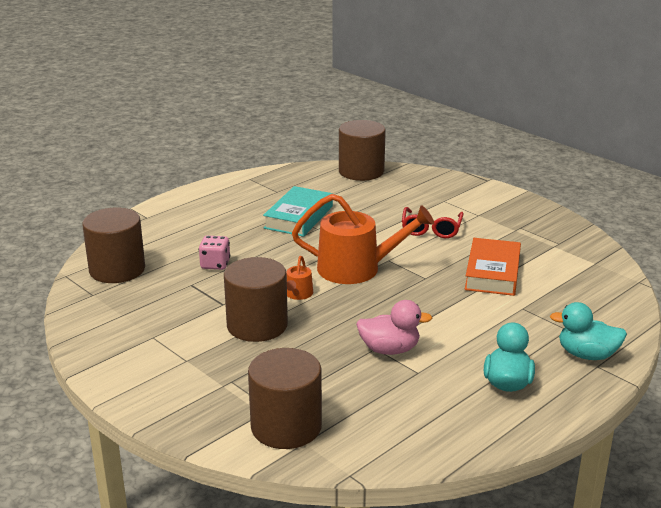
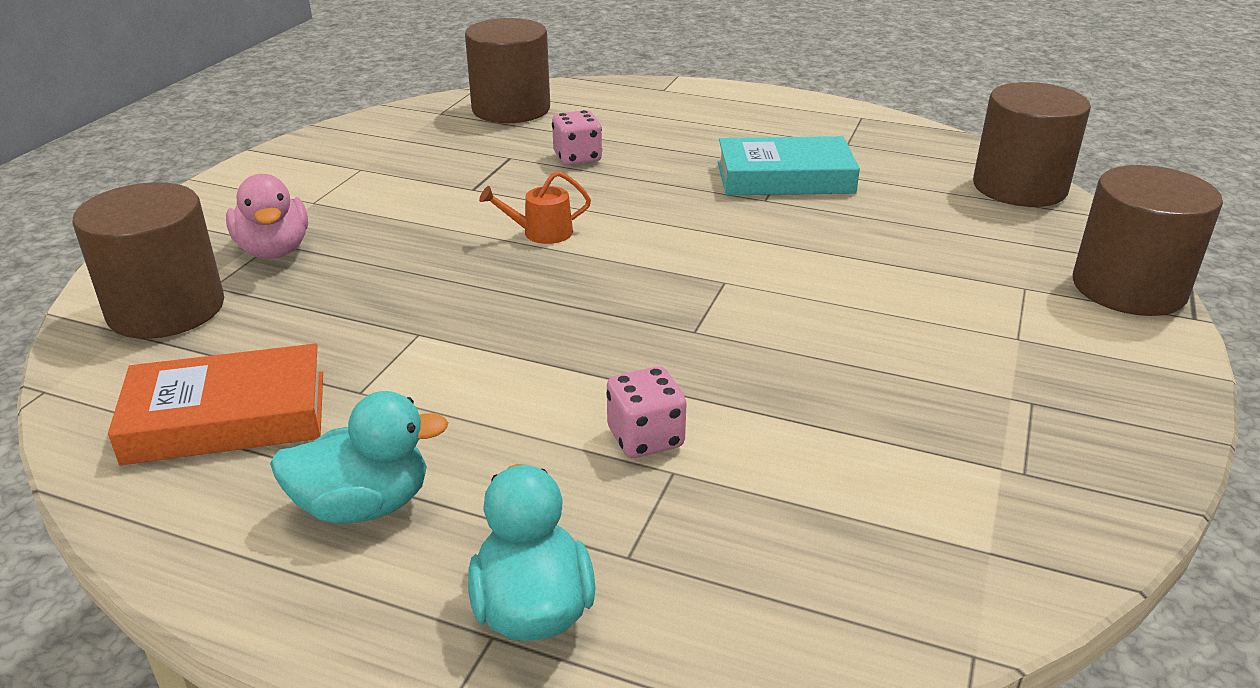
camera: 65 degrees right, 5 degrees up
brown cylinder [224,257,288,342] -> brown cylinder moved to [1073,165,1223,316]
orange watering can [292,194,434,284] -> none
pink duck [356,300,432,355] -> pink duck moved to [226,174,308,259]
red glasses [402,207,464,238] -> none
orange book [465,238,521,296] -> orange book moved to [108,343,323,465]
none -> pink dice [606,366,687,458]

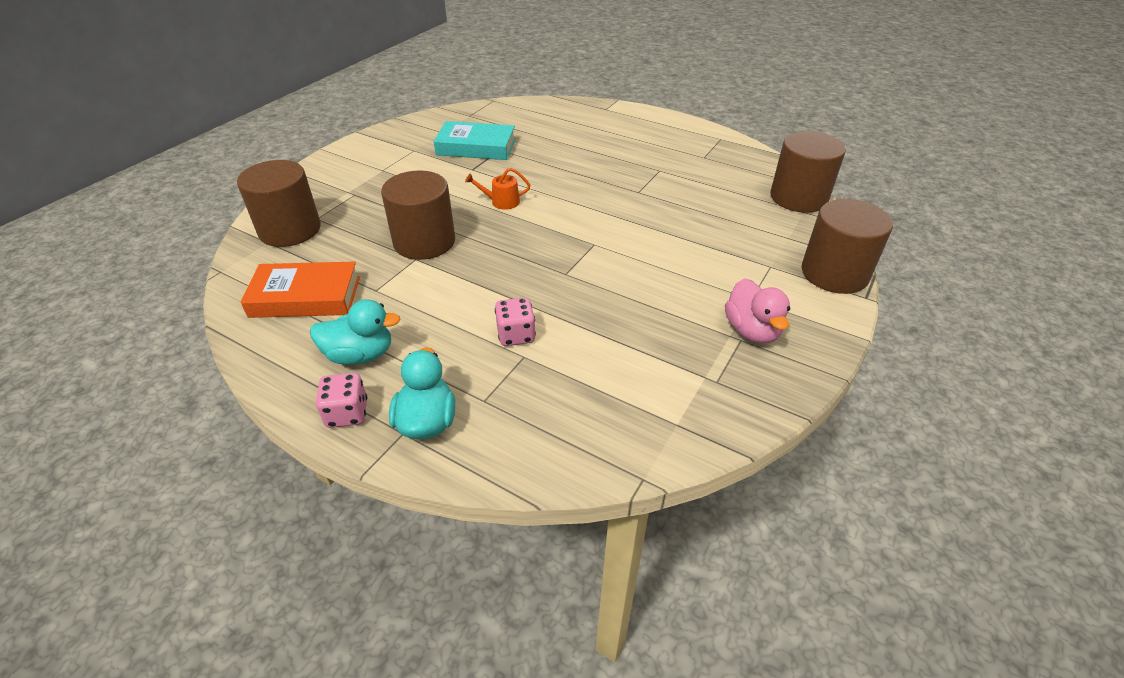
camera: 10 degrees right, 10 degrees up
pink duck [226,174,308,259] -> pink duck moved to [725,278,790,343]
brown cylinder [465,18,550,123] -> brown cylinder moved to [381,171,455,260]
pink dice [552,110,602,165] -> pink dice moved to [316,373,367,428]
turquoise book [718,136,860,196] -> turquoise book moved to [434,121,515,160]

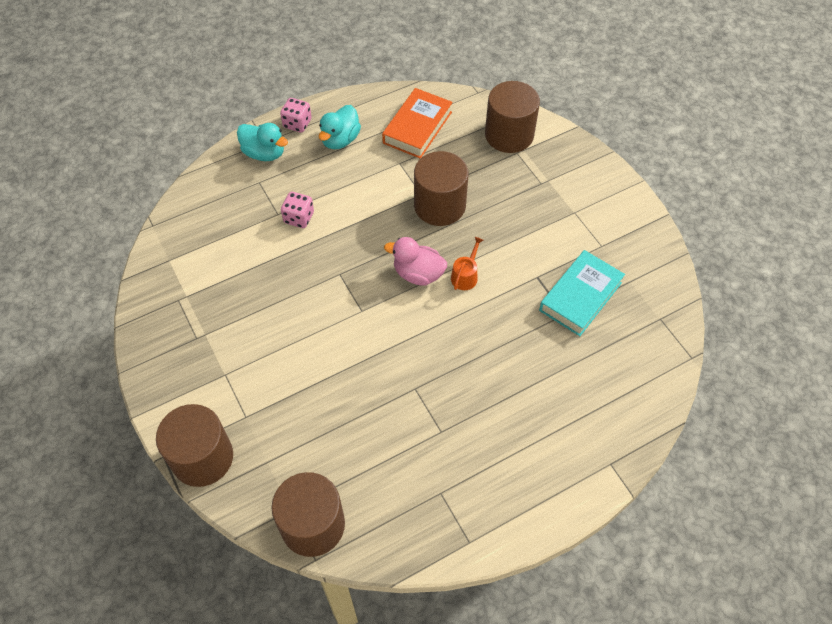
camera: 120 degrees right, 15 degrees up
pink duck [725,278,790,343] -> pink duck moved to [384,237,447,285]

